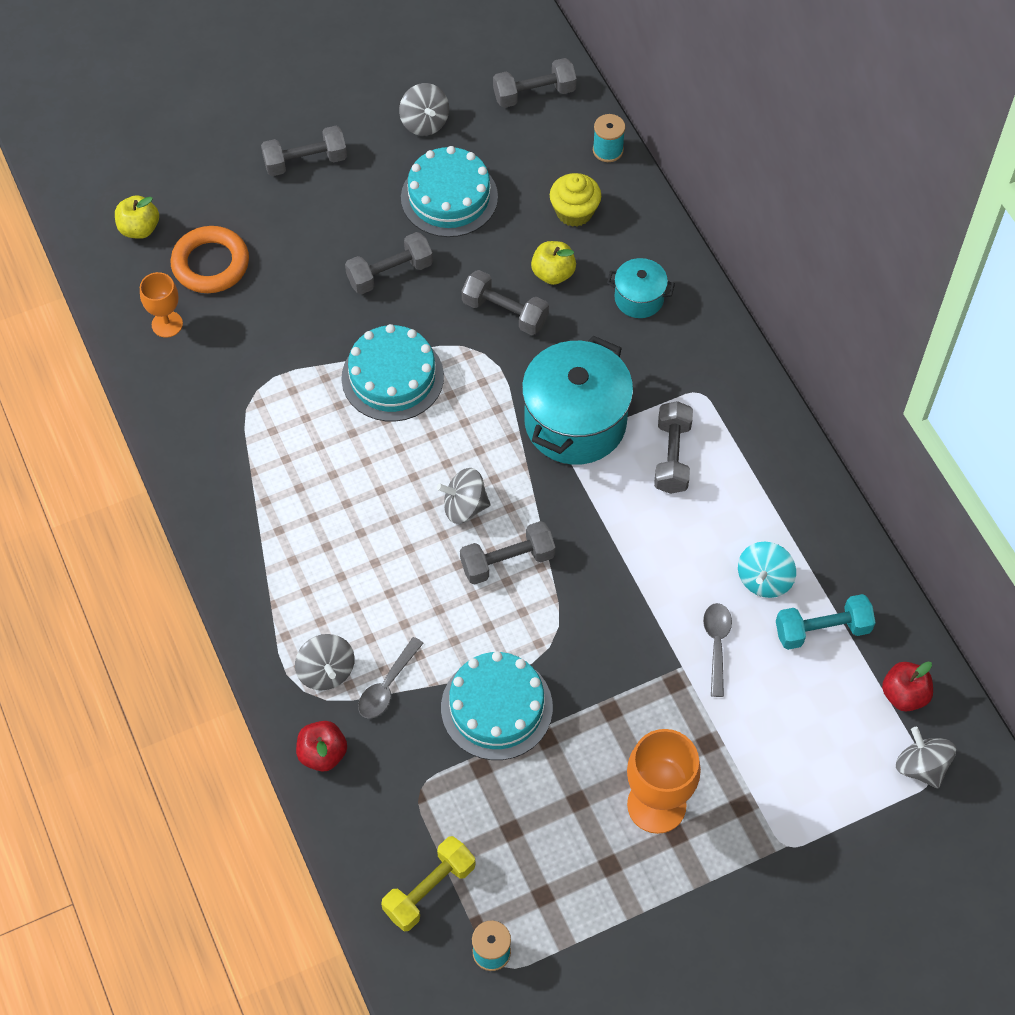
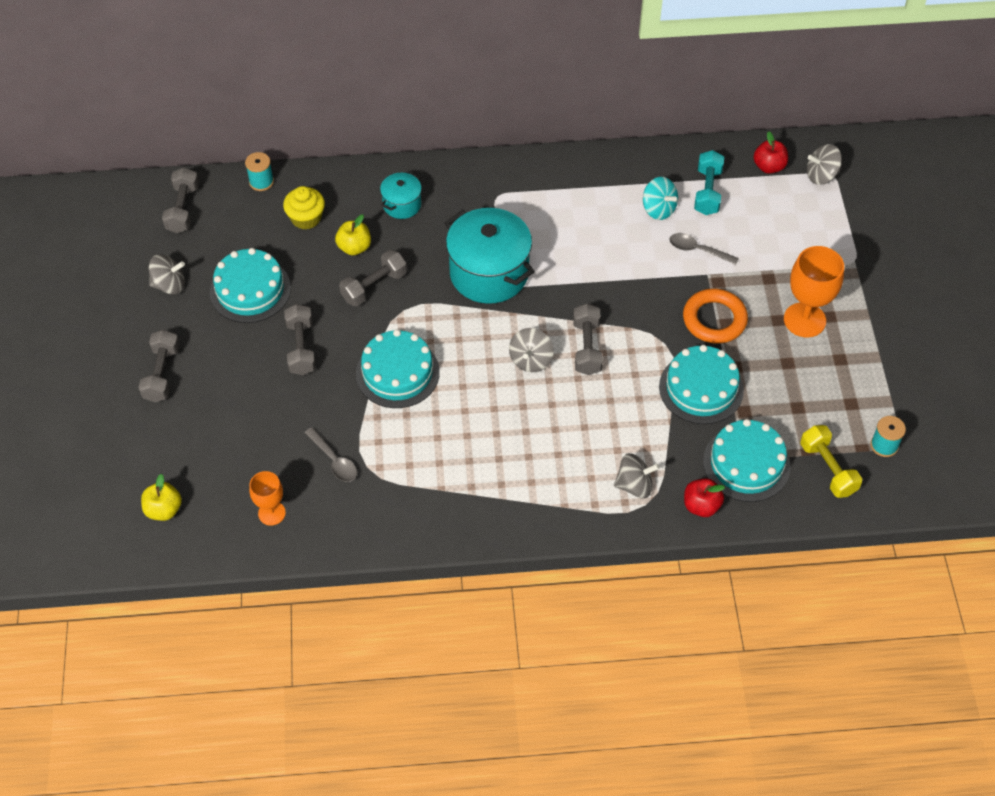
camera: 70 degrees left, 5 degrees down
orange ring [171,226,249,293] -> orange ring moved to [683,288,748,344]
grey spoon [358,637,423,718] -> grey spoon moved to [305,427,357,482]
grey dumbbell [654,401,693,494] -> none
none -> turquoise cake [703,419,791,502]

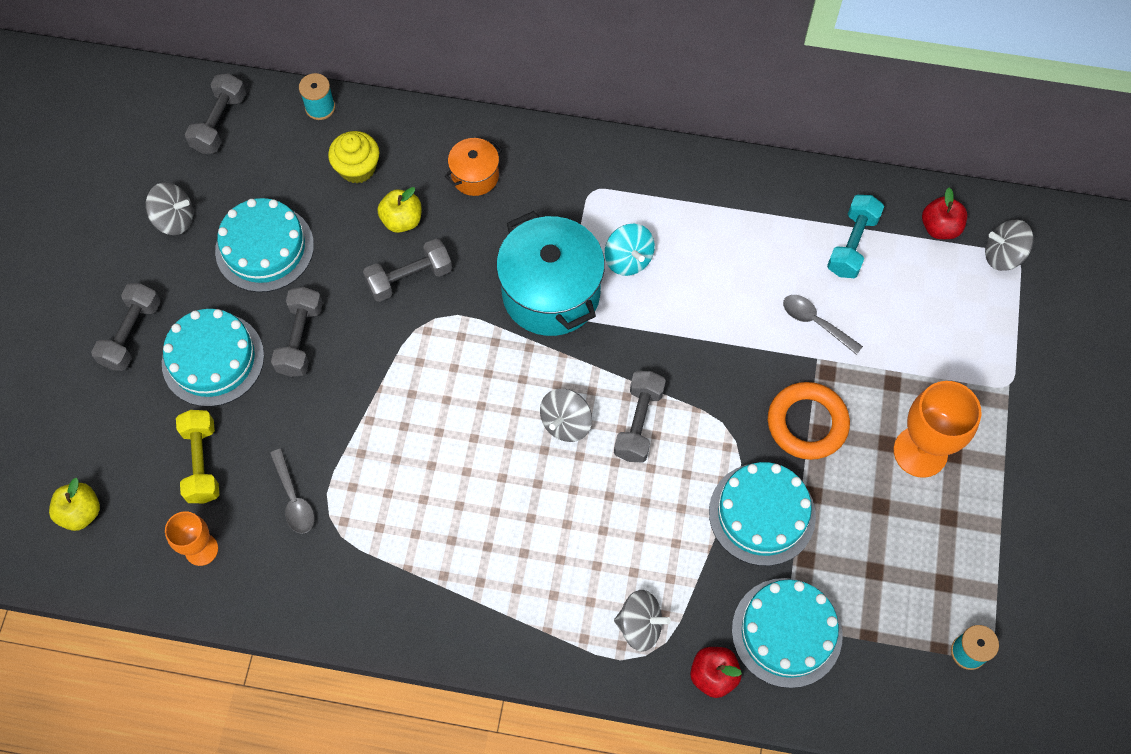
camera: 15 degrees right, 10 degrees up
turquoise cake [356,329,440,408] -> turquoise cake moved to [162,309,264,407]
turquoise pot [380,173,422,219] -> orange pot [445,138,503,196]
turquoise spinning top [643,177,678,220] -> turquoise spinning top moved to [605,224,655,276]
yellow dumbbell [800,425,862,498] -> yellow dumbbell moved to [176,410,219,503]

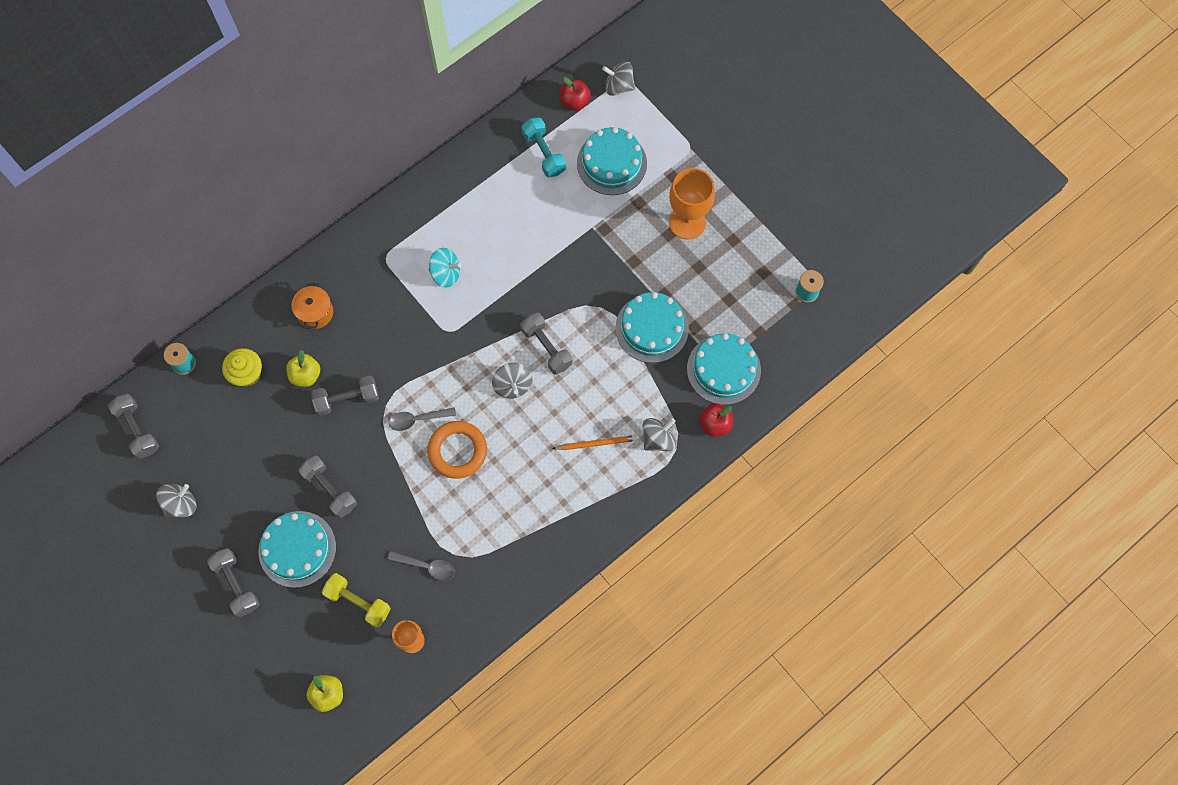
camera: 50 degrees left, 5 degrees up
turquoise cake [215,198,314,292] -> turquoise cake moved to [577,127,647,195]
grey dumbbell [363,239,452,302] -> grey dumbbell turned 60 degrees clockwise [311,375,379,416]
turquoise pot [496,211,605,336] -> none
orange ring [768,382,850,460] -> orange ring moved to [427,421,487,479]
grey spoon [783,295,863,355] -> grey spoon moved to [388,407,456,431]
grey spinning top [985,220,1034,271] -> grey spinning top turned 60 degrees clockwise [602,61,635,96]
none -> orange pencil [552,435,637,450]

